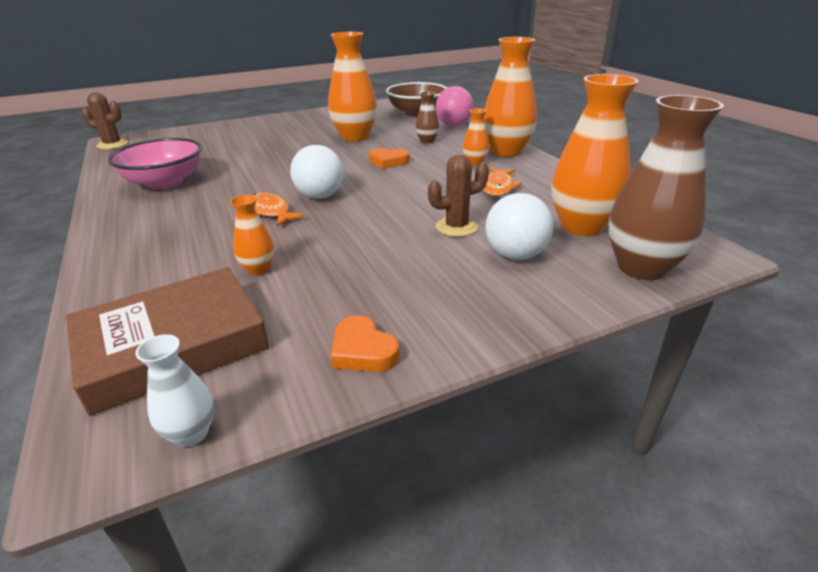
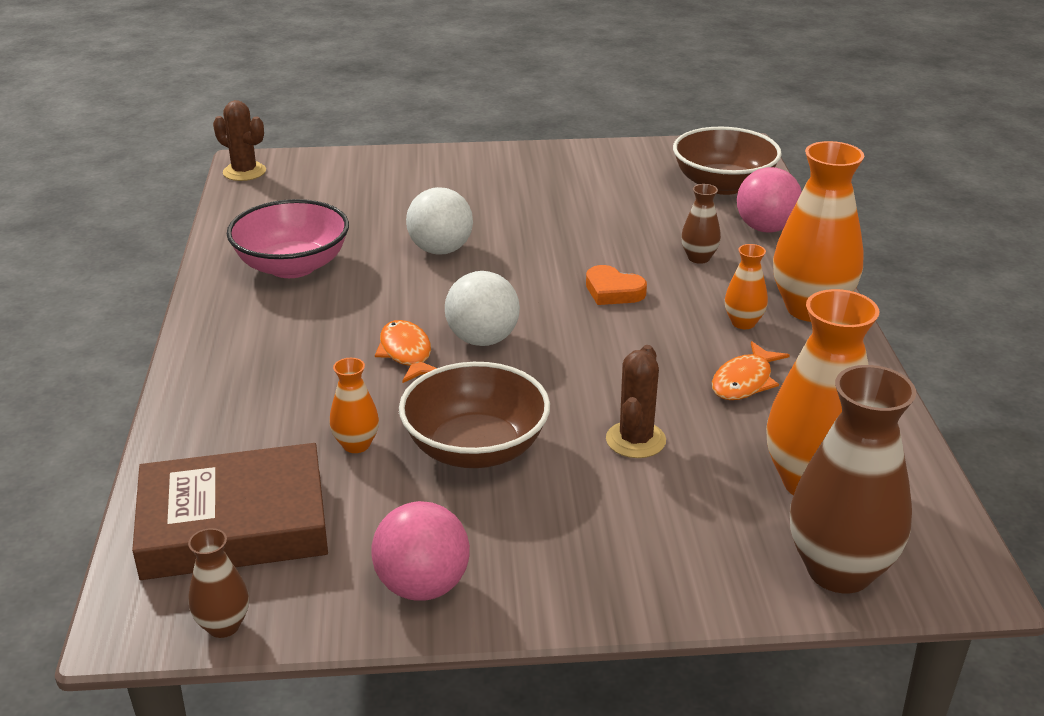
camera: 20 degrees right, 0 degrees up
white vase [135,334,214,447] -> brown vase [188,528,249,638]
orange vase [328,32,377,141] -> none
orange heart [331,315,399,372] -> pink ball [371,501,470,600]
brown cactus [428,155,489,237] -> brown cactus turned 75 degrees counterclockwise [606,345,666,458]
white ball [485,193,553,260] -> white ball moved to [406,187,473,254]
none -> brown bowl [399,362,550,468]

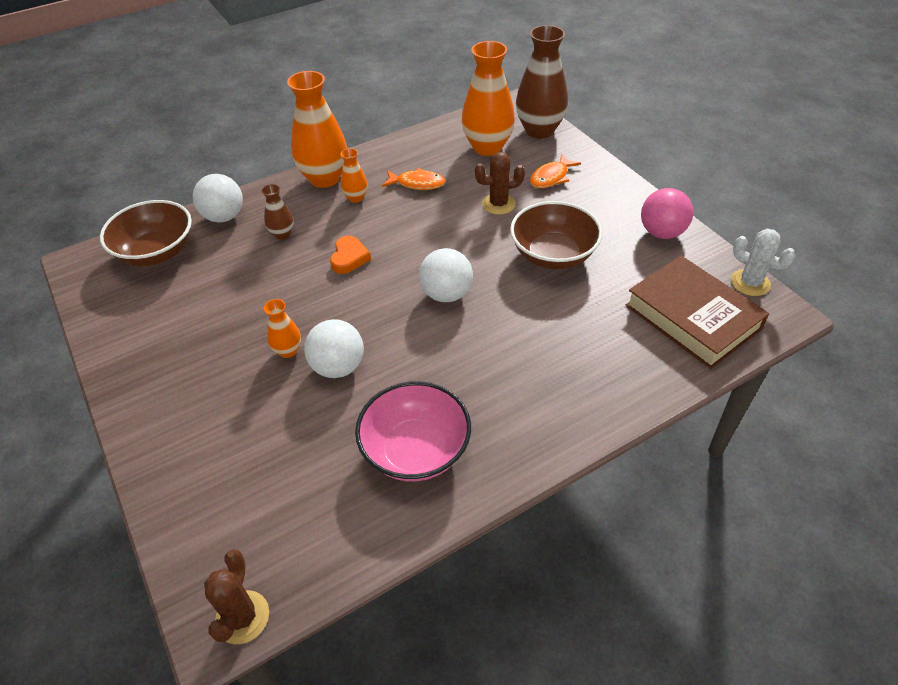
camera: 115 degrees left, 15 degrees up
brown vase [188,528,249,638] -> white cactus [731,229,796,296]
orange vase [330,358,379,453] -> orange vase moved to [264,299,301,358]
orange fish [375,320,437,383] -> orange fish moved to [530,154,581,188]
pink ball [737,167,802,233] -> white ball [193,174,243,223]

